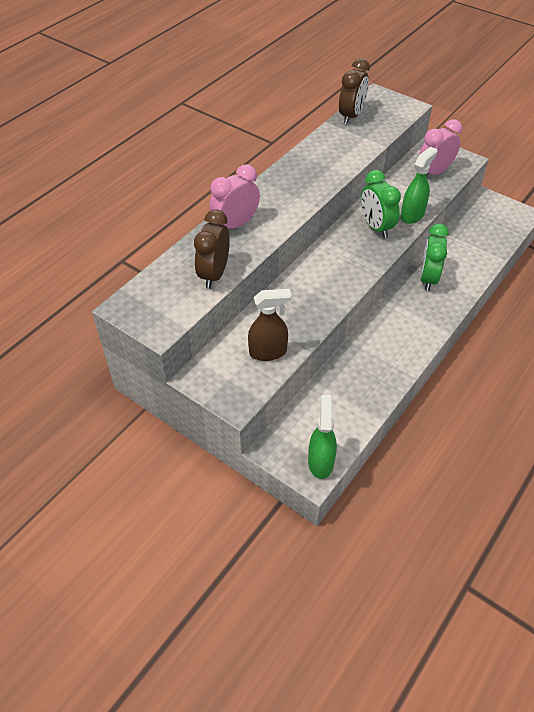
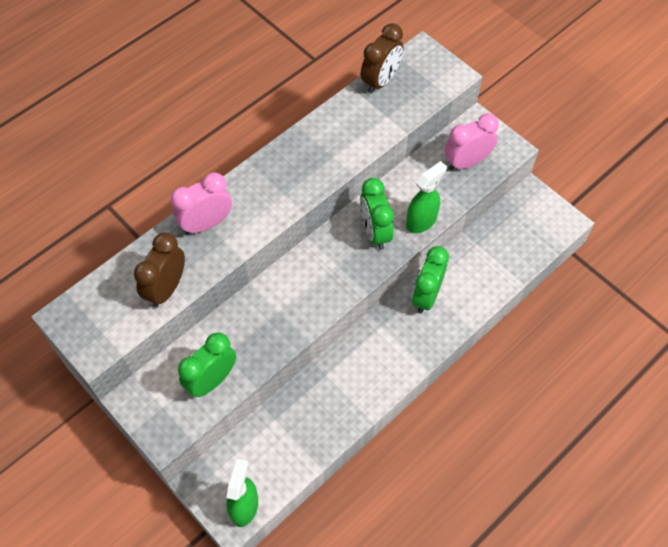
camera: 10 degrees right, 10 degrees up
brown spray bottle [248,289,292,361] -> green clock [178,332,236,397]

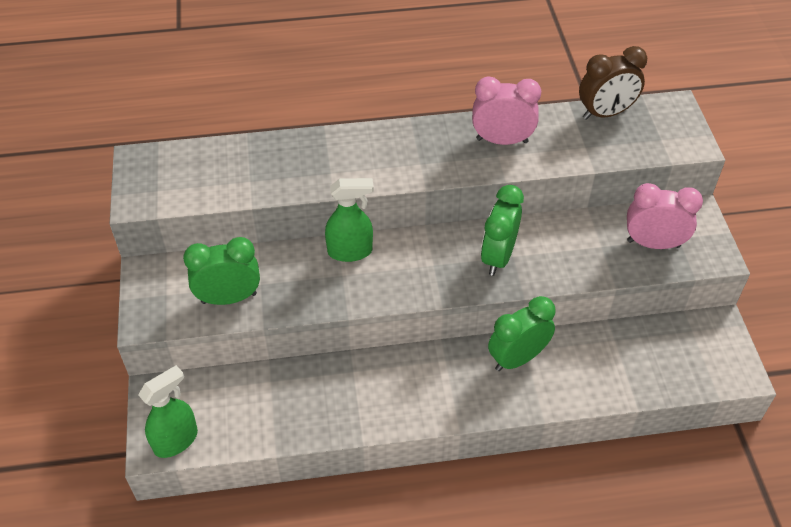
camera: 35 degrees right, 10 degrees down
brown clock [134,233,185,308] -> none
pink clock [171,172,232,234] -> pink clock moved to [472,76,541,145]
green spray bottle [406,161,447,233] -> green spray bottle moved to [325,178,374,262]

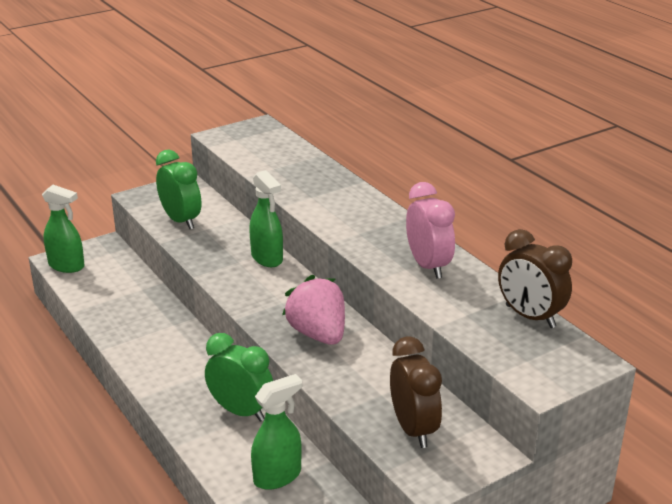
camera: 65 degrees right, 20 degrees down
green clock [481,185,524,276] -> pink strawberry [282,275,345,345]
pink clock [627,183,703,249] -> brown clock [390,337,442,448]
none -> green spray bottle [251,374,302,490]

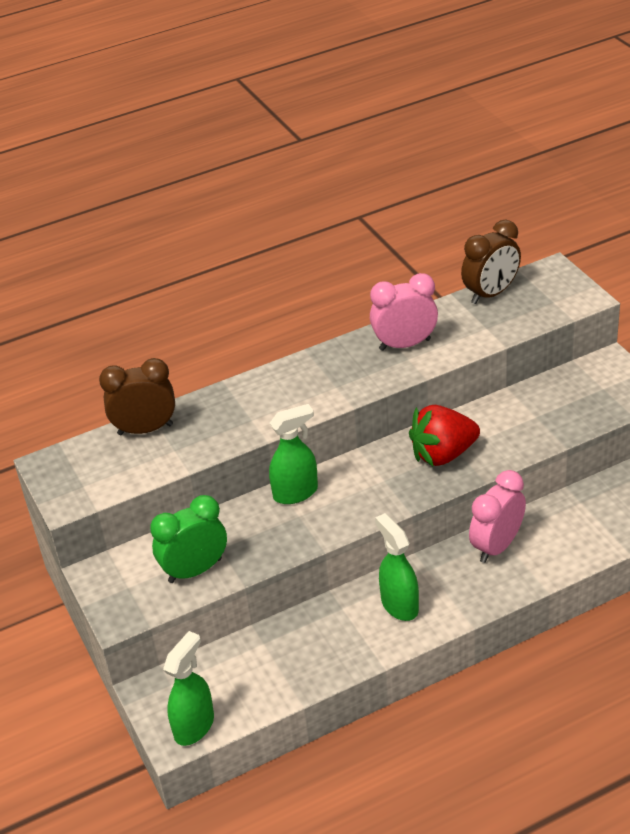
camera: 80 degrees left, 10 degrees up
green clock [205,333,273,422] -> pink clock [469,470,526,563]
green spray bottle [251,374,302,490] -> green spray bottle moved to [375,513,419,621]
pink strawberry [282,275,345,345] -> red strawberry [409,405,480,466]
brown clock [390,337,442,448] -> brown clock moved to [99,358,175,435]

